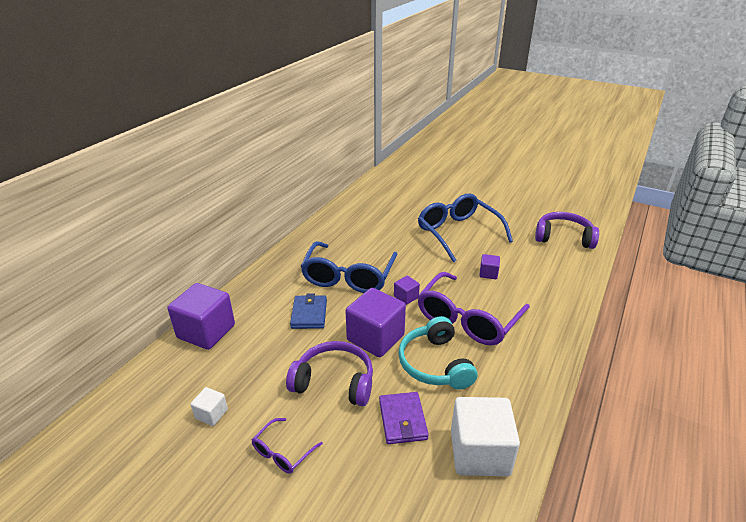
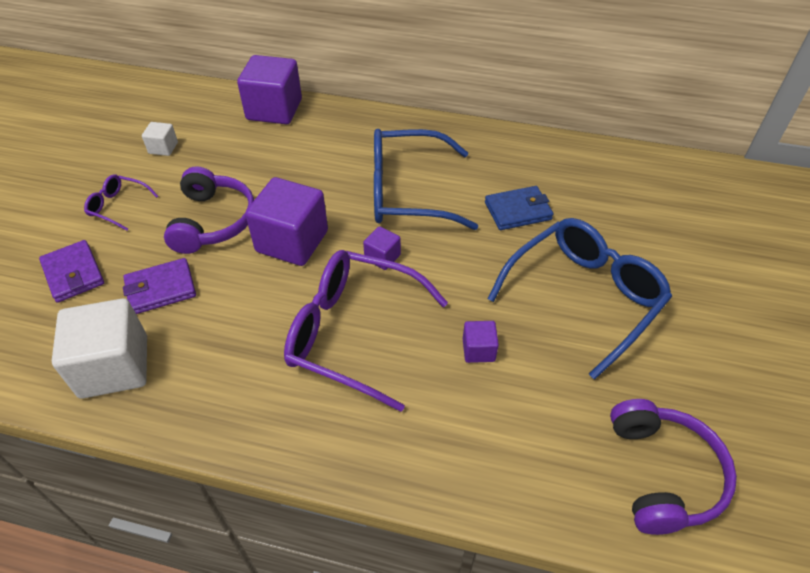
camera: 75 degrees right, 15 degrees up
blue wallet [290,294,327,329] -> blue wallet moved to [485,186,553,230]
turquoise headphones [398,316,477,390] -> none
none -> purple wallet [39,240,104,303]

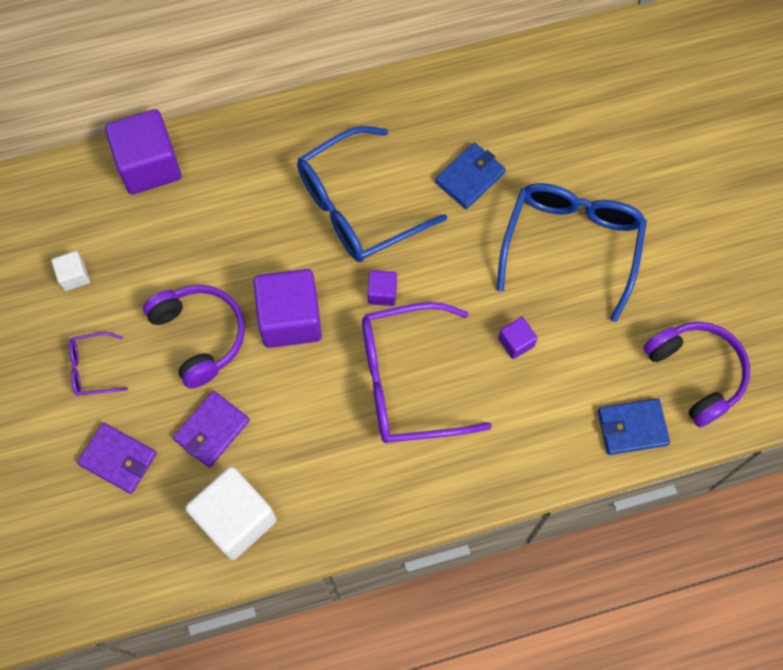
camera: 30 degrees left, 20 degrees up
none -> blue wallet [598,399,670,455]

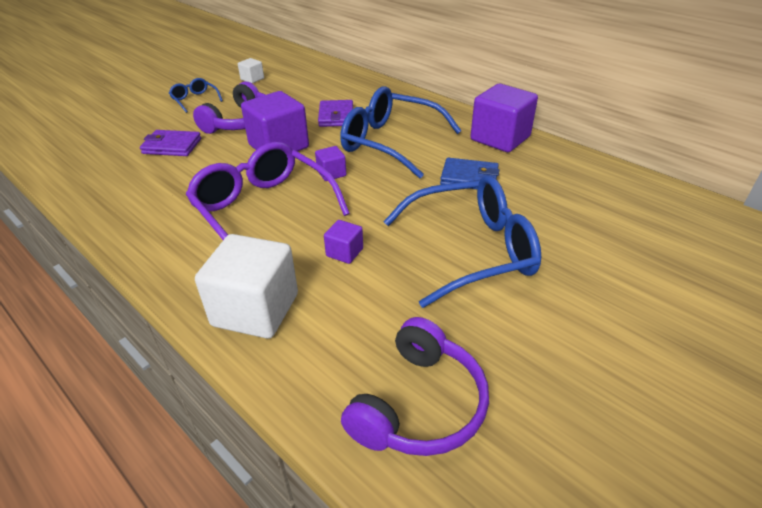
camera: 60 degrees right, 30 degrees down
purple glasses [69,332,128,396] -> blue glasses [169,78,223,113]
purple wallet [77,423,157,494] -> purple wallet moved to [318,100,353,127]
purple cube [105,109,182,194] -> purple cube moved to [471,84,538,152]
white cube [185,467,277,560] -> white cube moved to [195,234,298,339]
blue wallet [598,399,670,455] -> none

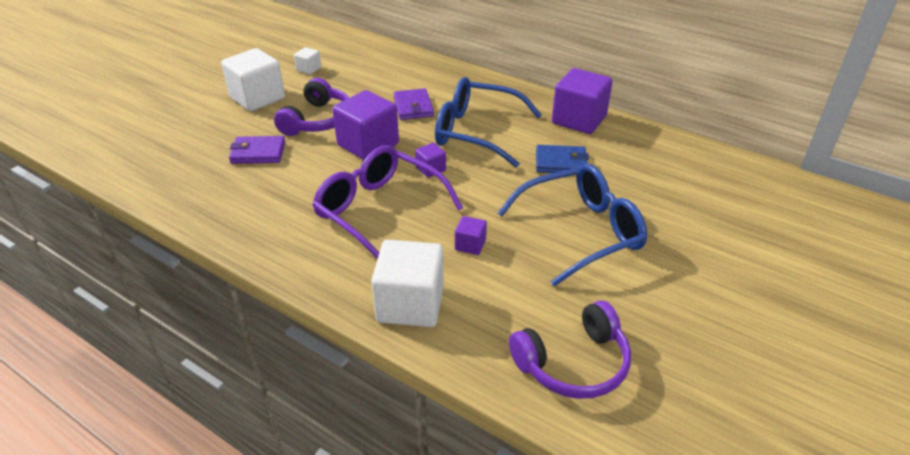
camera: 10 degrees left, 0 degrees up
blue glasses [169,78,223,113] -> white cube [221,48,285,111]
purple headphones [341,317,489,456] -> purple headphones turned 45 degrees clockwise [509,300,631,399]

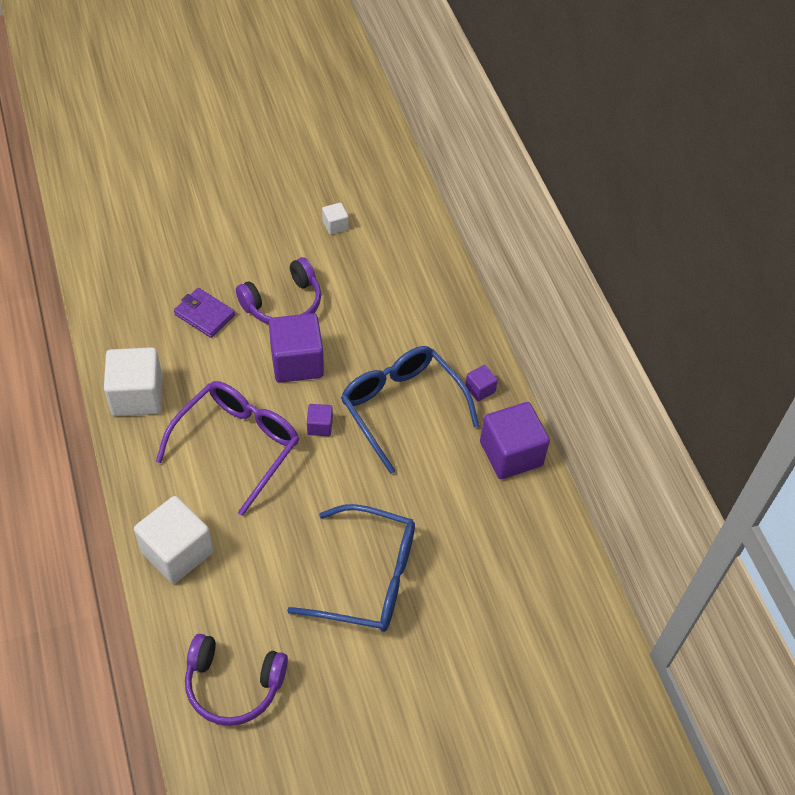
camera: 35 degrees right, 15 degrees up
white cube [221,48,285,111] -> white cube moved to [104,347,163,416]
purple glasses [312,145,463,259] -> purple glasses turned 45 degrees clockwise [156,381,299,516]
purple wallet [393,88,434,120] -> none
purple cube [455,216,487,255] -> purple cube moved to [465,365,498,401]
blue wallet [536,145,589,173] -> none

